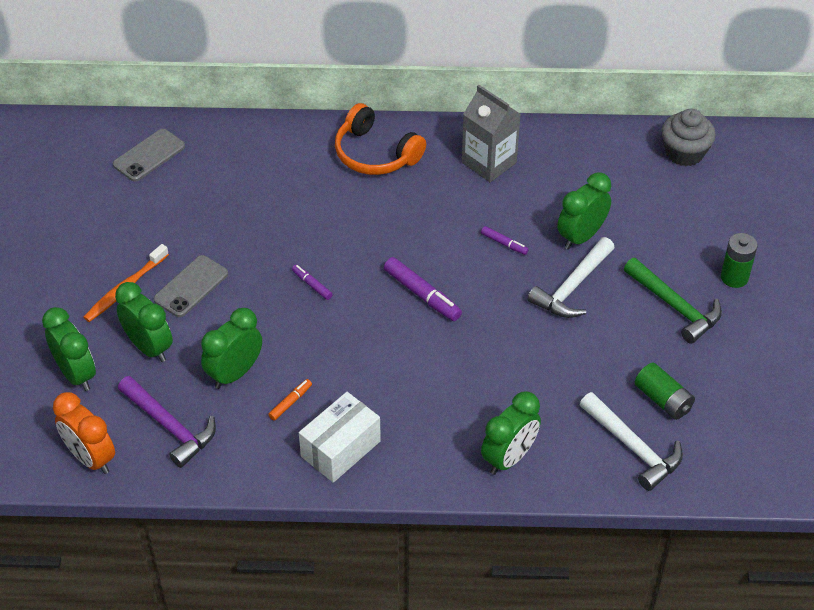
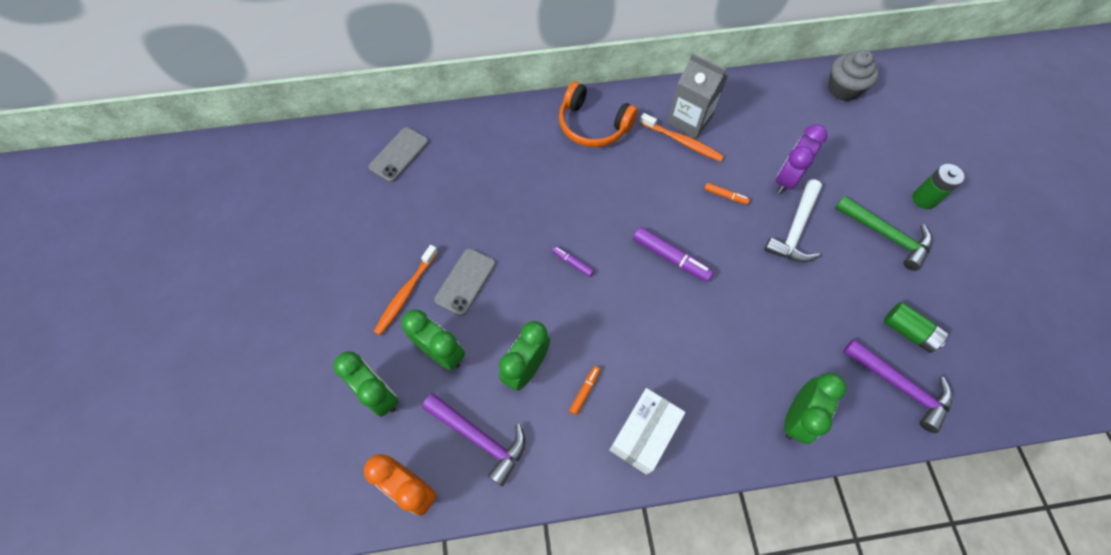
camera: 10 degrees left, 15 degrees up
purple marker [481,226,529,255] -> orange marker [704,183,750,205]
green clock [557,172,611,250] -> purple clock [776,124,827,194]
white hammer [580,392,683,491] -> purple hammer [843,339,952,433]
none -> orange toothbrush [640,113,724,162]

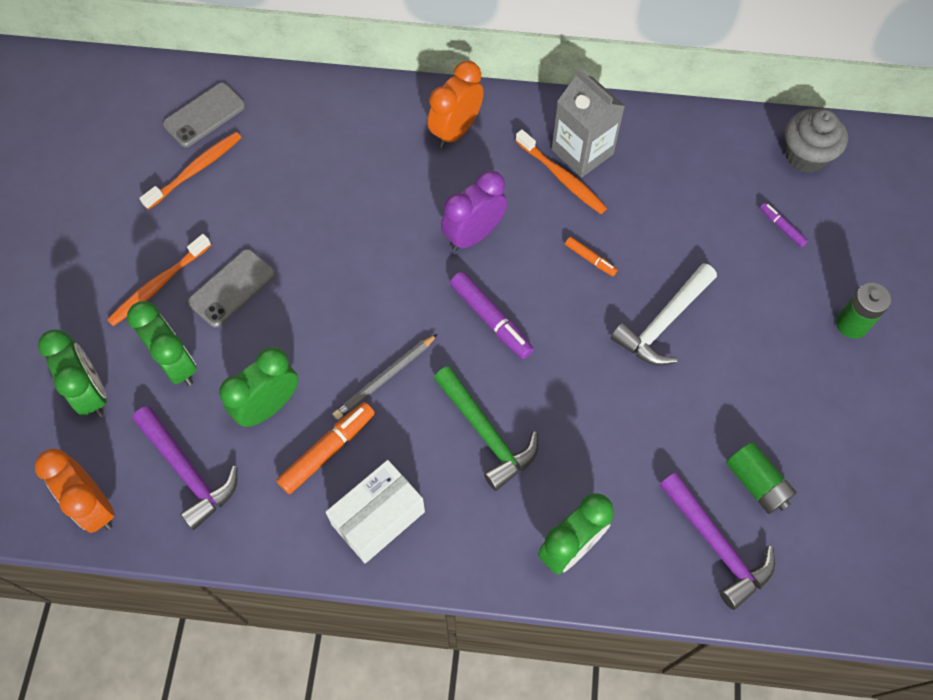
camera: 15 degrees right, 0 degrees up
purple marker [552,246,594,277] -> purple marker moved to [760,202,808,248]
orange headphones [559,81,638,147] -> orange clock [428,61,484,148]
orange marker [569,366,601,415] -> orange marker [276,402,375,494], size x1.81
purple clock [776,124,827,194] -> purple clock moved to [441,170,507,251]
green hammer [835,195,932,271] -> green hammer moved to [434,366,538,491]
none -> orange toothbrush [139,132,242,210]
none -> grey pencil [333,334,437,420]

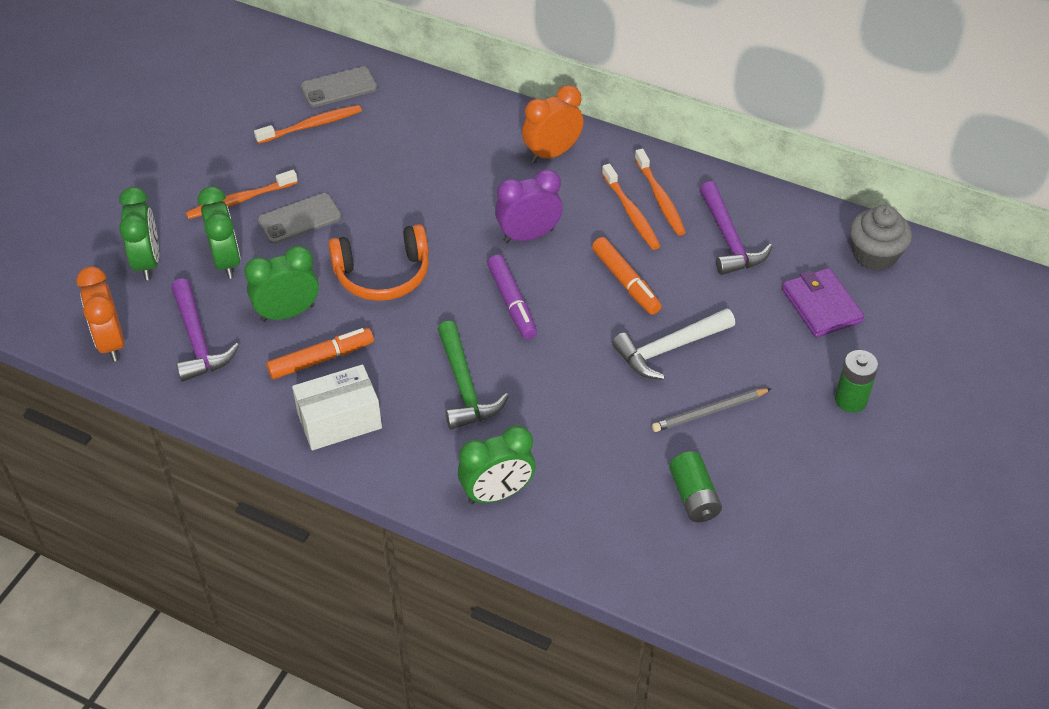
camera: 20 degrees right, 15 degrees down
grey pencil [333,334,437,420] -> grey pencil moved to [652,388,772,432]
grey carton [552,68,625,178] -> orange toothbrush [635,149,686,236]
orange marker [565,237,618,276] -> orange marker [592,237,662,315], size x1.81
purple hammer [660,472,775,610] -> purple hammer moved to [699,181,772,275]
purple marker [760,202,808,248] -> purple wallet [782,268,864,337]
none -> orange headphones [328,224,429,301]

